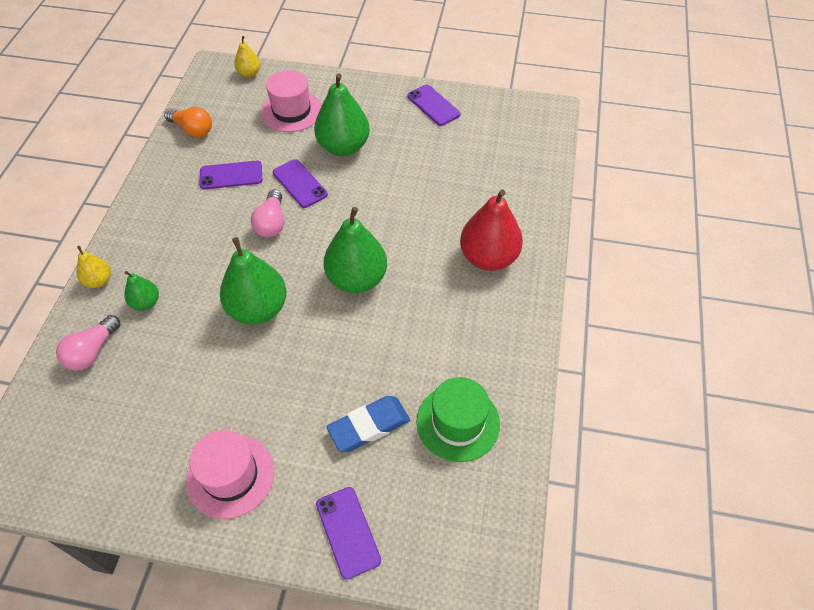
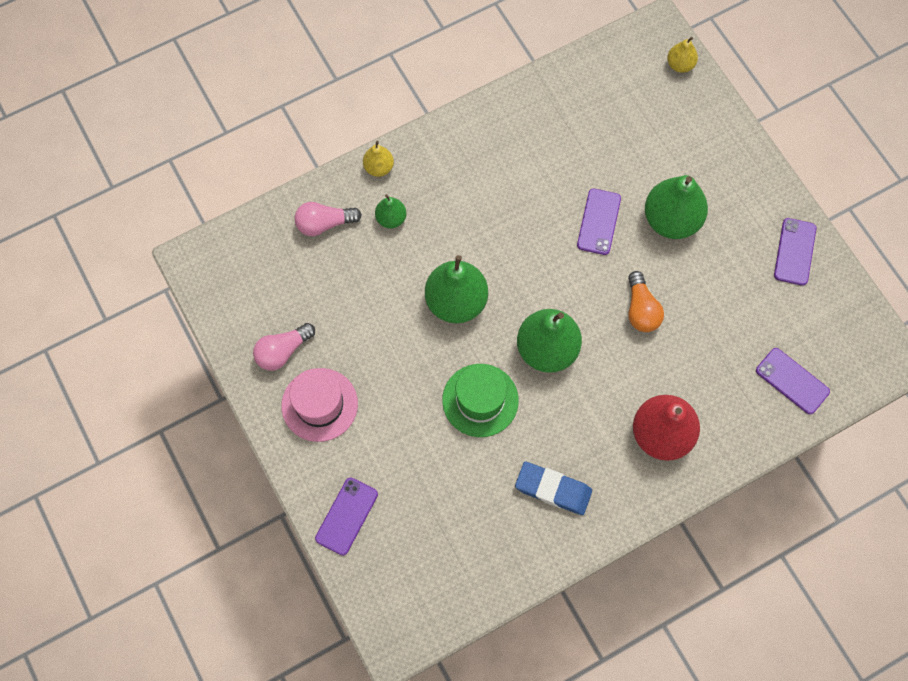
camera: 50 degrees right, 15 degrees up
orange light bulb [164,107,212,137] -> orange light bulb moved to [628,271,664,332]
purple phone [199,161,262,189] -> purple phone moved to [756,348,830,414]
pink light bulb [251,189,284,237] -> pink light bulb moved to [253,323,315,371]
pink hat [261,70,322,132] -> none
blue eraser [326,396,410,452] -> blue eraser moved to [515,461,592,515]
green hat [416,377,500,462] -> green hat moved to [442,364,519,437]

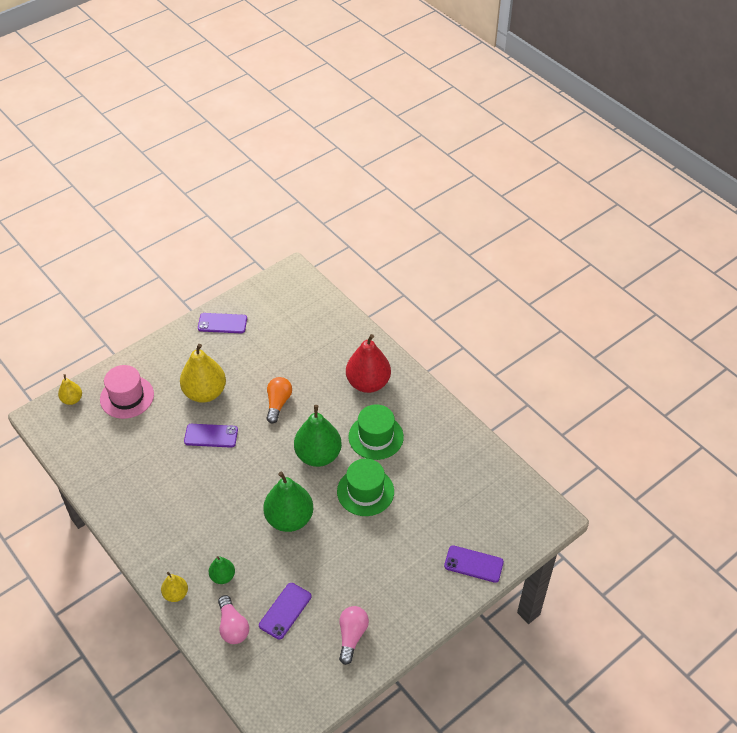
camera: 100 degrees left, 20 degrees down
pink light bulb [253,323,315,371] -> pink light bulb turned 120 degrees counterclockwise [339,606,369,665]
pink hat [282,368,358,442] -> pink hat moved to [100,365,154,419]
blue eraser [515,461,592,515] -> none
orange light bulb [628,271,664,332] -> orange light bulb turned 60 degrees counterclockwise [267,377,292,424]
green pear [645,175,708,239] -> yellow pear [180,344,226,403]
purple phone [756,348,830,414] -> purple phone moved to [259,583,311,640]
none -> green hat [348,404,404,460]

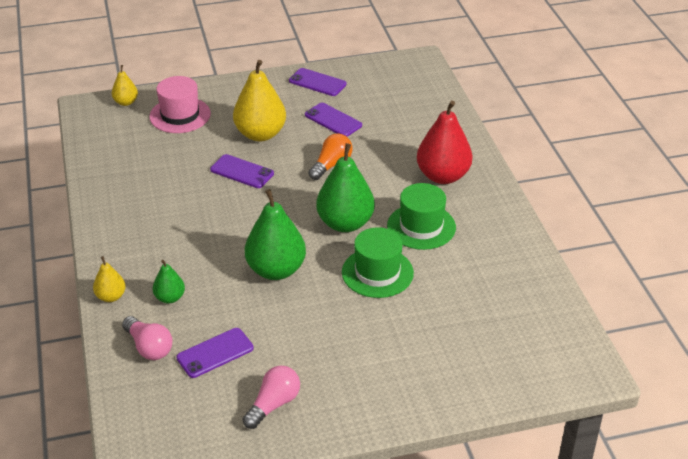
camera: 25 degrees right, 10 degrees down
pink light bulb [218,595,249,644] -> pink light bulb turned 45 degrees counterclockwise [122,316,172,360]
purple phone [444,545,504,583] -> purple phone moved to [305,103,362,137]

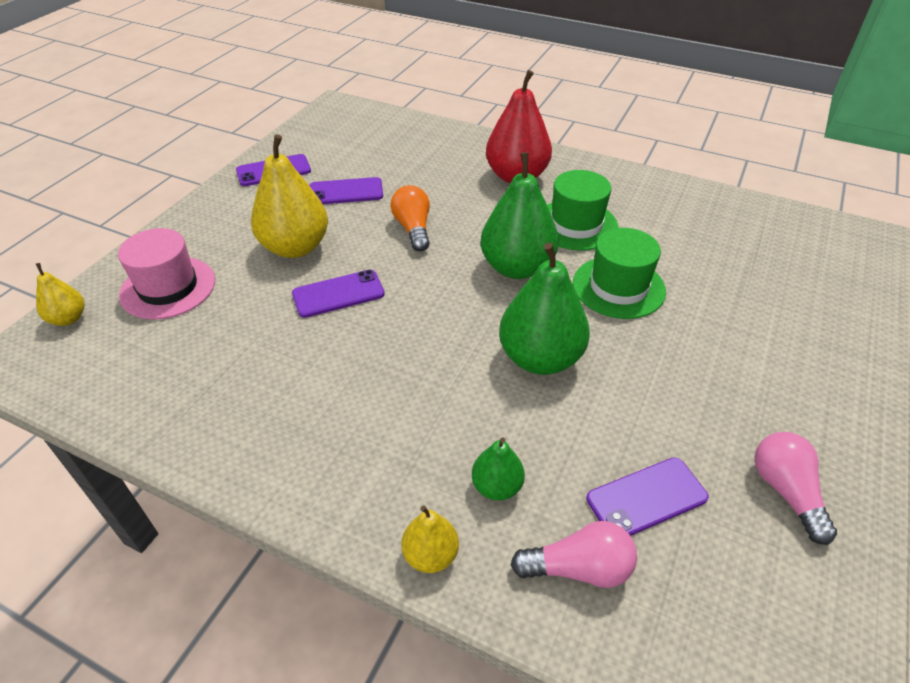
camera: 50 degrees left, 5 degrees up
purple phone [176,328,254,378] -> purple phone turned 60 degrees clockwise [586,457,709,536]

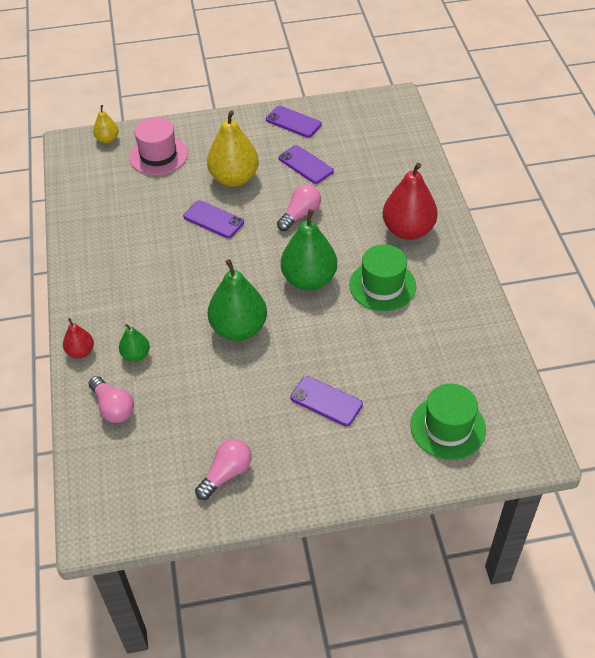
camera: 55 degrees right, 5 degrees up
orange light bulb [390,185,430,251] -> pink light bulb [277,184,321,231]
yellow pear [401,505,459,573] -> red pear [63,318,94,358]
green hat [573,228,666,319] -> green hat moved to [410,384,486,460]
purple phone [586,457,709,536] -> purple phone moved to [290,376,363,426]

